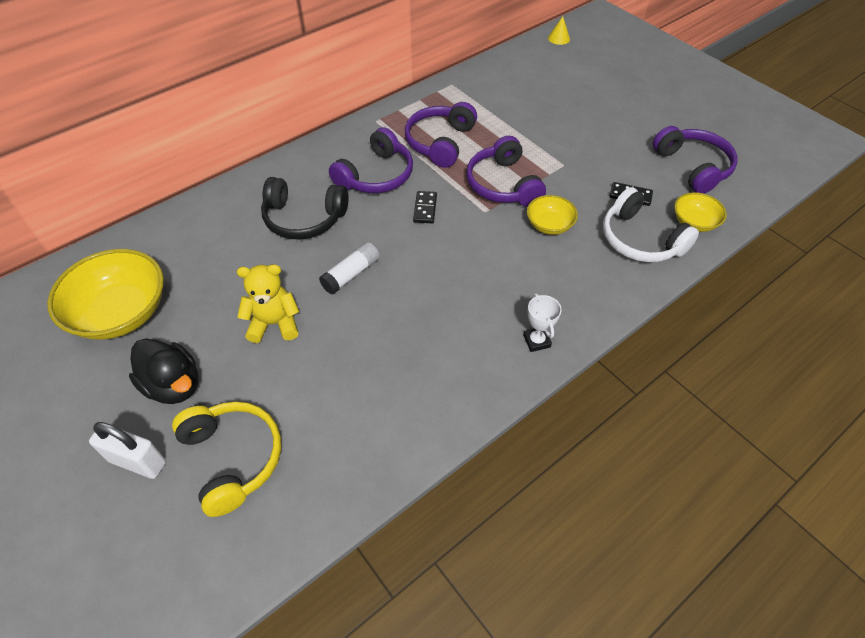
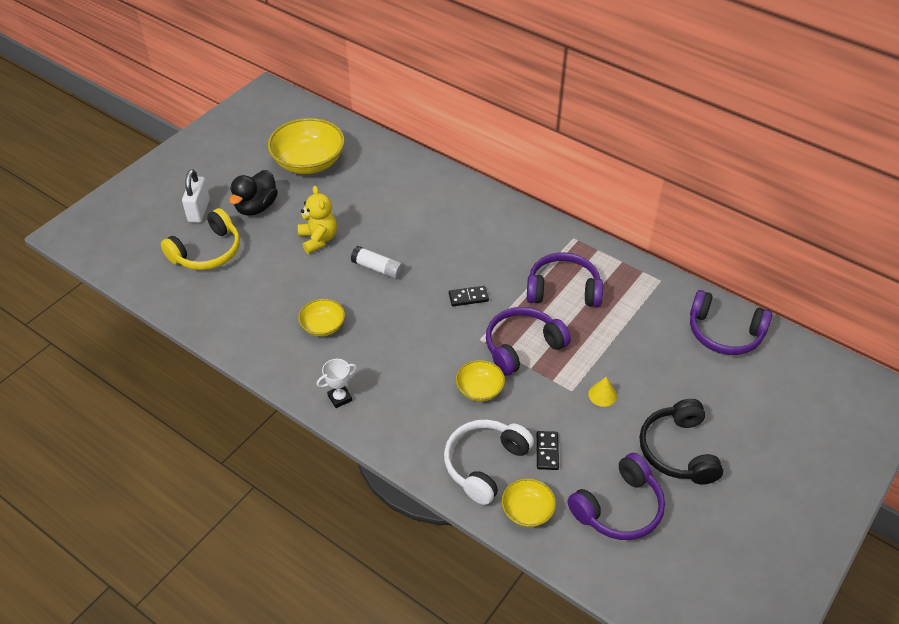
camera: 75 degrees right, 5 degrees down
black headphones [261,177,349,239] -> black headphones moved to [639,399,723,484]
purple headphones [329,127,413,193] -> purple headphones moved to [690,290,772,355]
yellow cone [548,16,570,45] -> yellow cone moved to [588,377,617,407]
none -> yellow bowl [298,299,345,337]

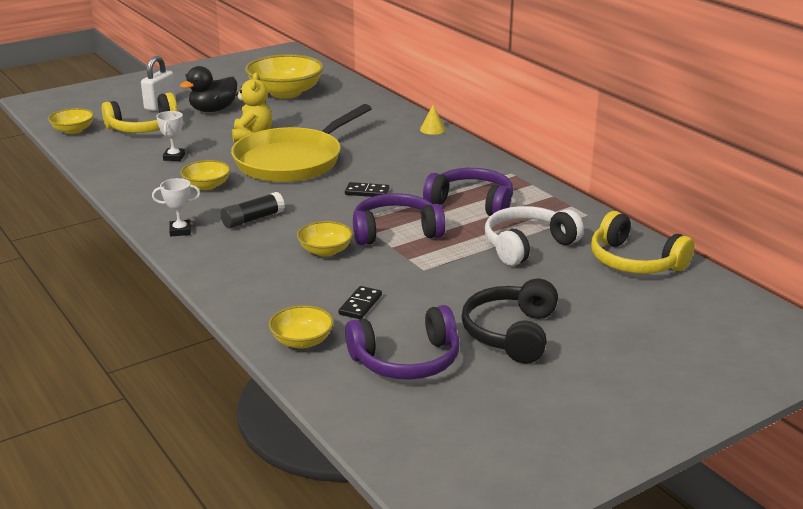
camera: 20 degrees right, 20 degrees down
white glue stick [351,246,404,279] -> yellow pan [231,104,372,182]
white headphones [444,420,534,505] -> white headphones moved to [485,206,584,266]
yellow cone [588,377,617,407] -> yellow cone moved to [420,105,445,135]
purple headphones [690,290,772,355] -> yellow headphones [591,211,695,274]
none -> yellow bowl [48,108,94,134]
none -> white trophy [156,111,185,161]
none -> black glue stick [221,192,285,229]

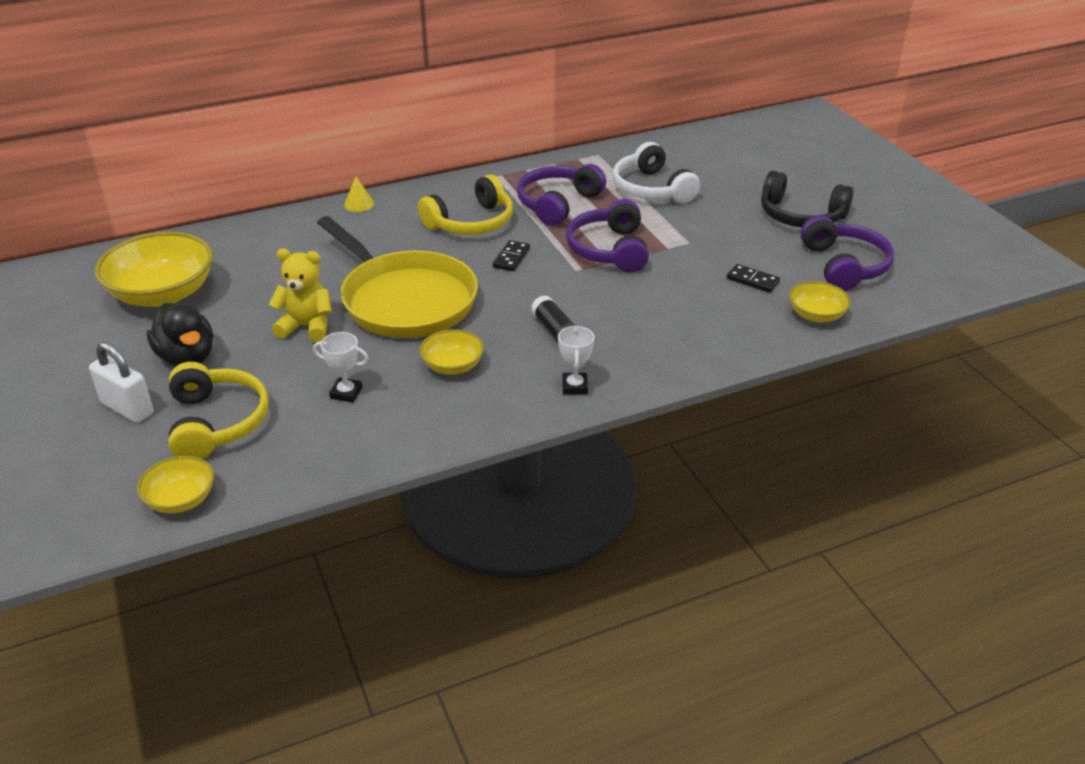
camera: 80 degrees left, 10 degrees up
yellow bowl [297,221,353,257] -> none
yellow headphones [591,211,695,274] -> yellow headphones moved to [418,175,513,235]

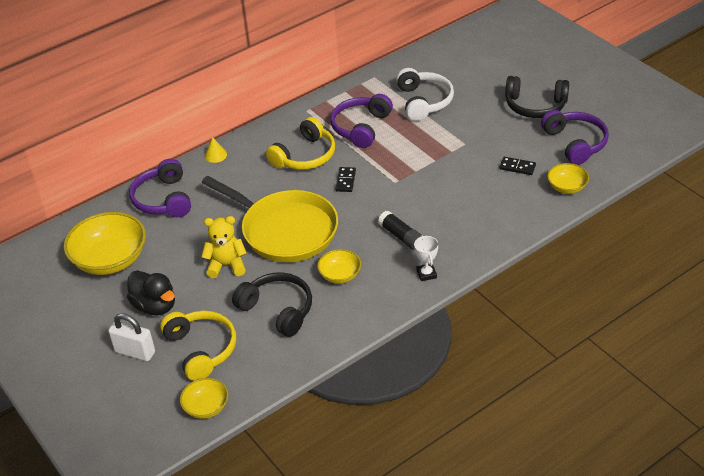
camera: 10 degrees left, 5 degrees up
white trophy [313,332,369,403] -> black headphones [232,272,312,337]
purple headphones [566,199,649,273] -> purple headphones moved to [129,159,191,217]
white headphones [612,142,700,203] -> white headphones turned 150 degrees counterclockwise [396,68,454,121]

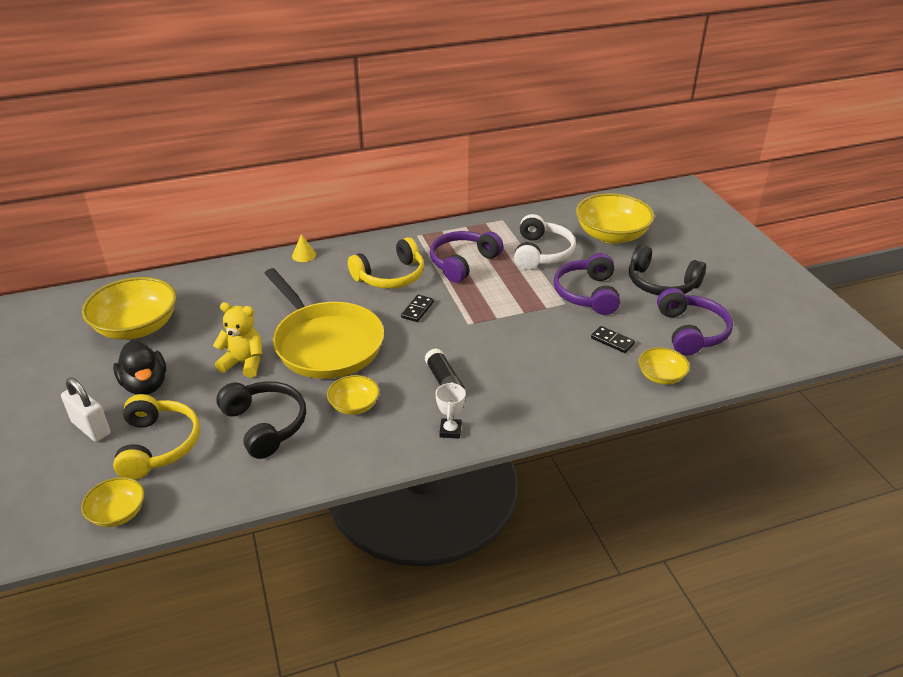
camera: 15 degrees right, 5 degrees down
purple headphones [129,159,191,217] -> purple headphones moved to [554,253,620,315]
none -> yellow bowl [576,193,654,244]

